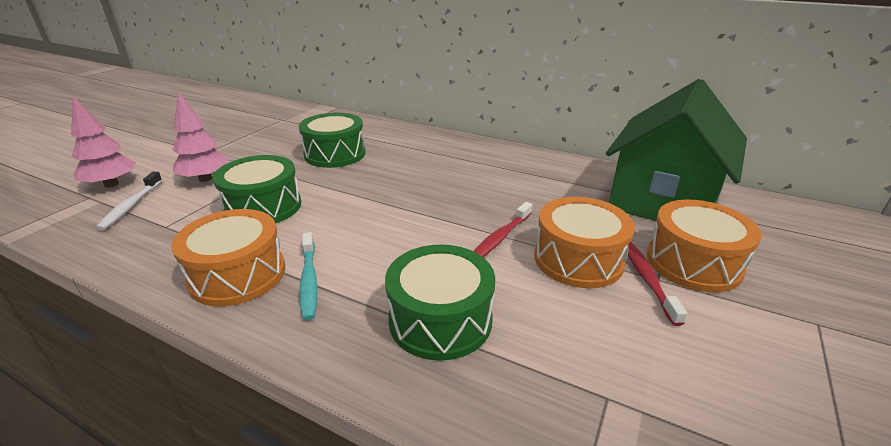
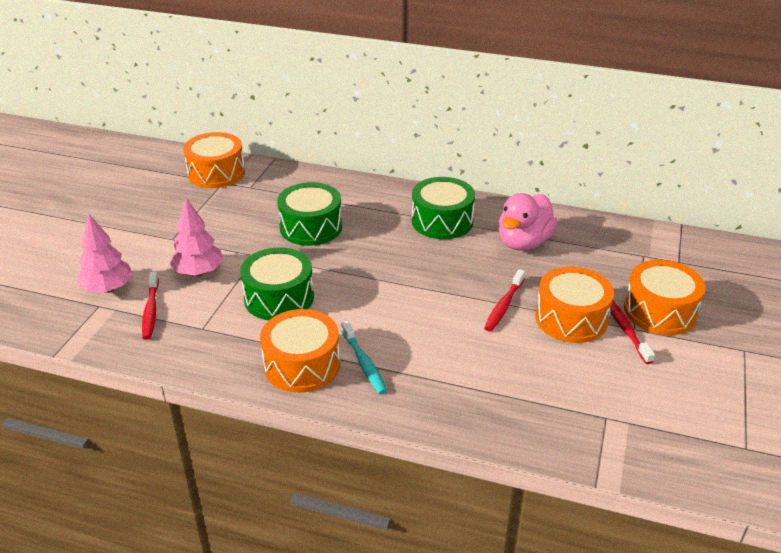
camera: 10 degrees left, 5 degrees up
white toothbrush [95,172,162,231] -> red toothbrush [142,271,159,340]
green drum [385,245,495,361] -> green drum moved to [412,177,475,239]
green house [606,79,747,221] -> none
none -> orange drum [183,132,245,188]
none -> pink duck [499,193,557,250]

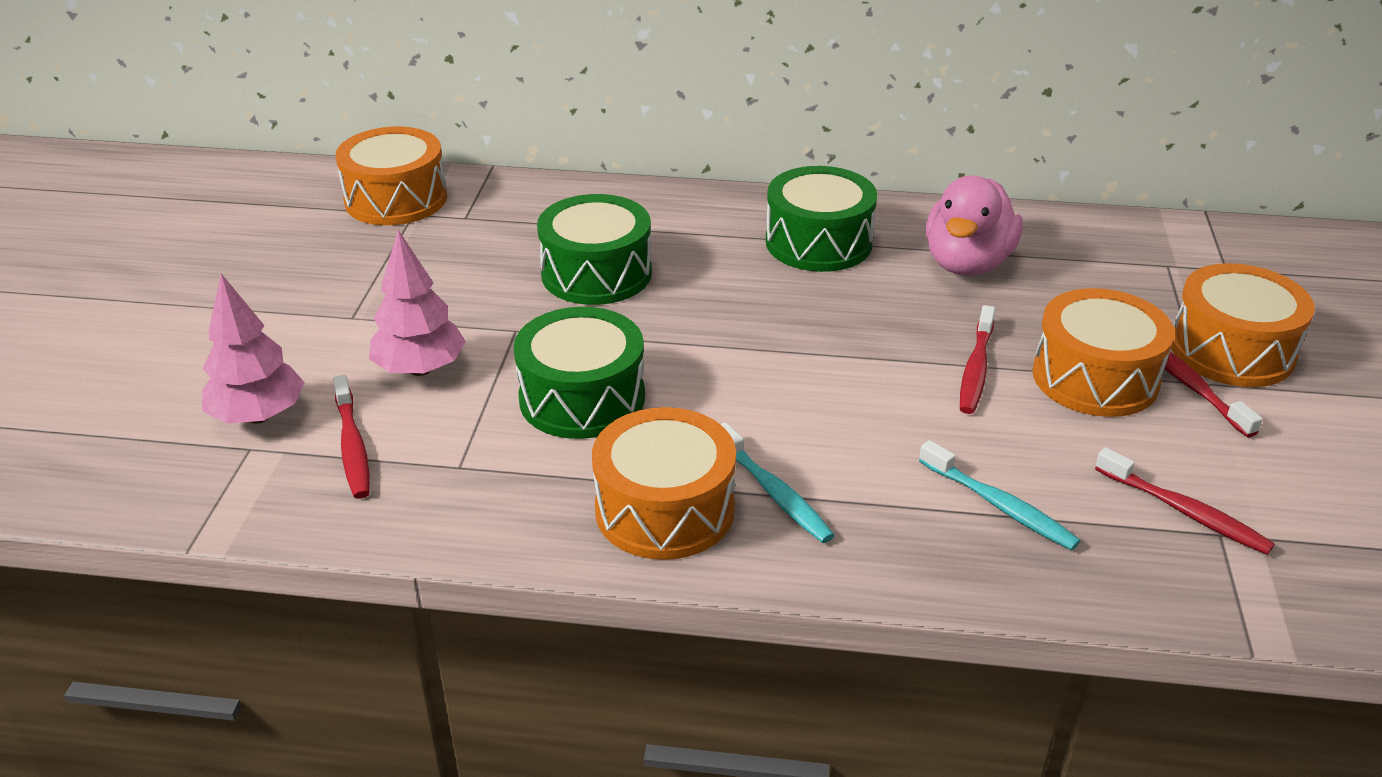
camera: 10 degrees left, 0 degrees up
none -> turquoise toothbrush [919,440,1081,550]
none -> red toothbrush [1095,448,1275,555]

